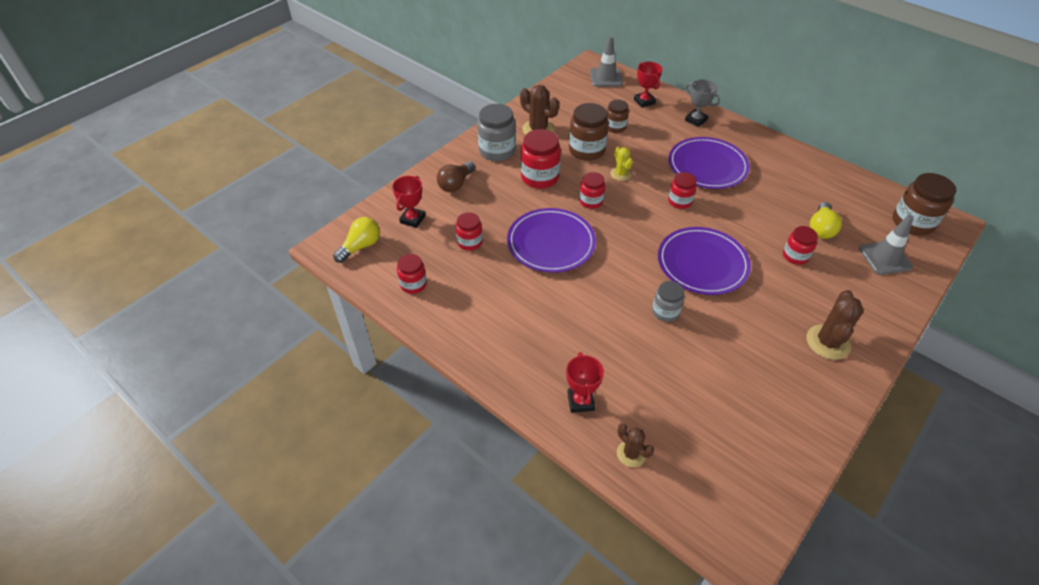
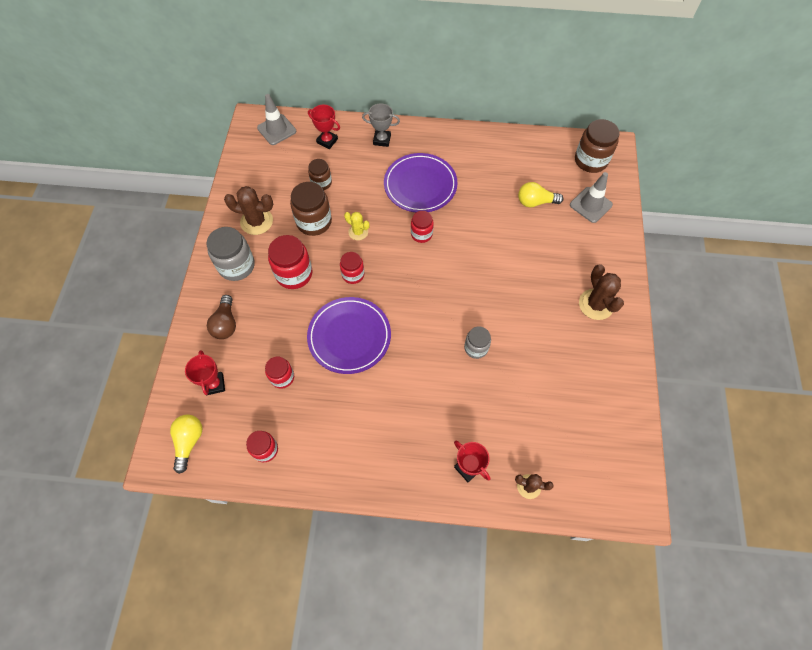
camera: 35 degrees left, 15 degrees up
purple plate [658,227,751,295] -> none
red jar [783,226,818,265] -> none
yellow light bulb [810,202,842,239] -> yellow light bulb turned 105 degrees clockwise [518,182,564,207]

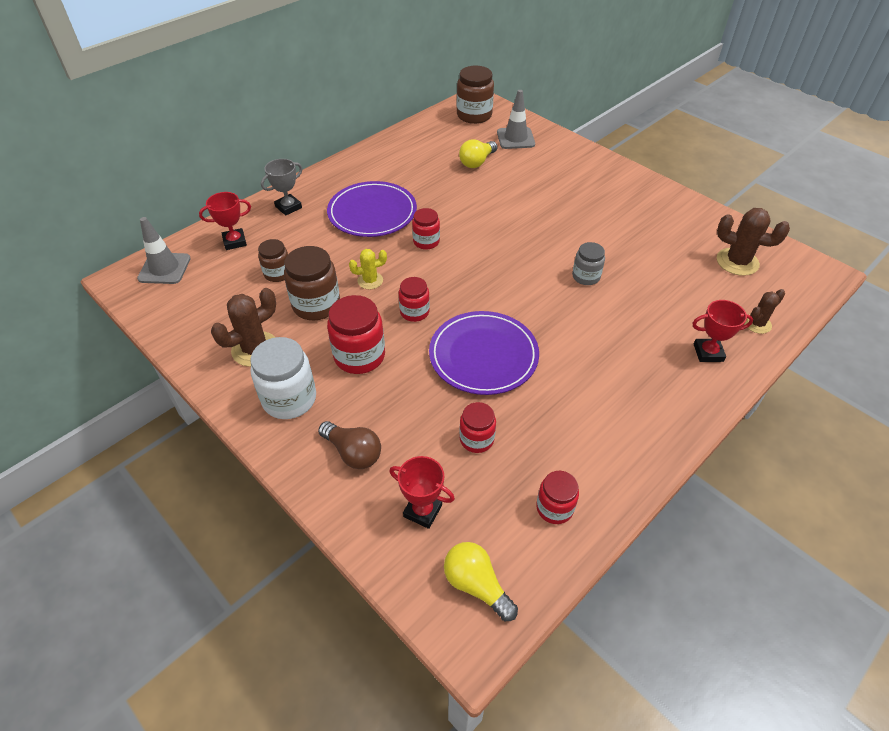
camera: 50 degrees left, 15 degrees down
grey jar [207,227,255,281] -> white jar [251,337,316,419]
brown cactus [579,264,624,320] -> brown cactus moved to [717,208,790,276]

